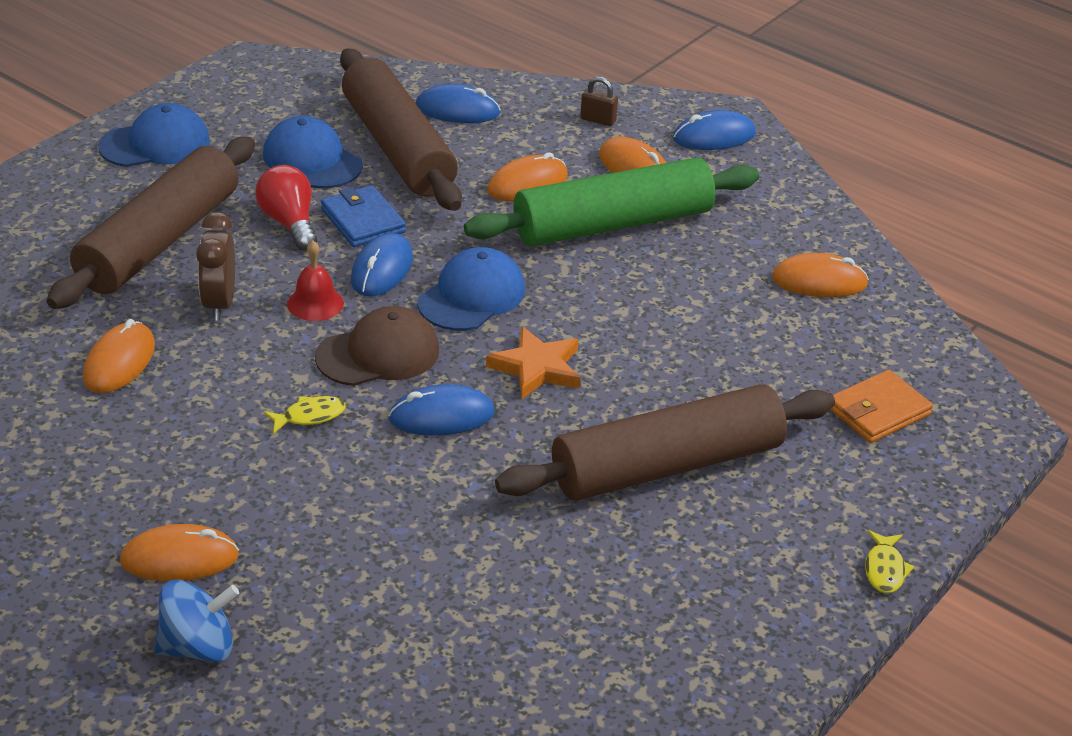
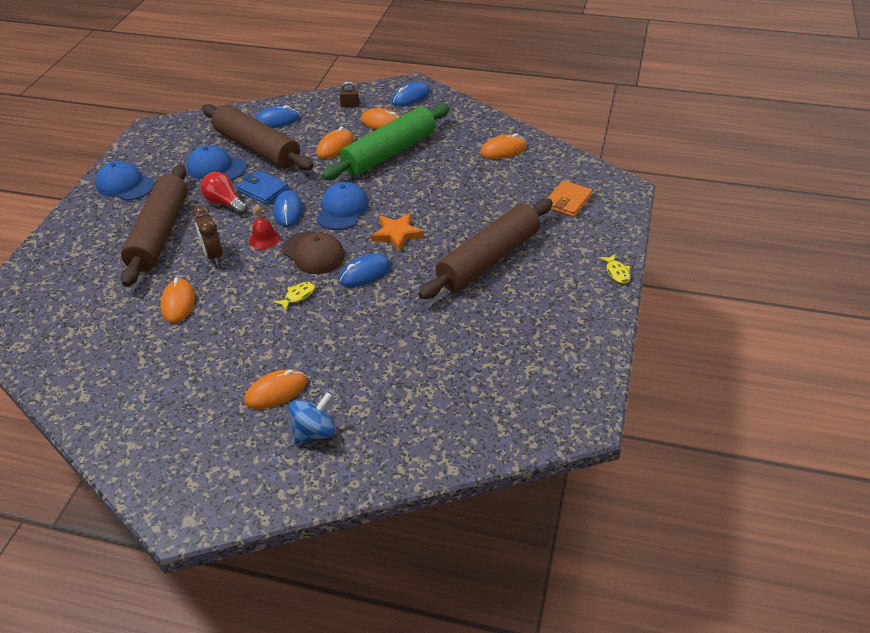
camera: 20 degrees left, 5 degrees up
blue cap [98,103,210,167] -> blue cap turned 105 degrees counterclockwise [95,161,155,201]
brown cap [315,306,439,386] -> brown cap turned 90 degrees clockwise [282,232,345,274]

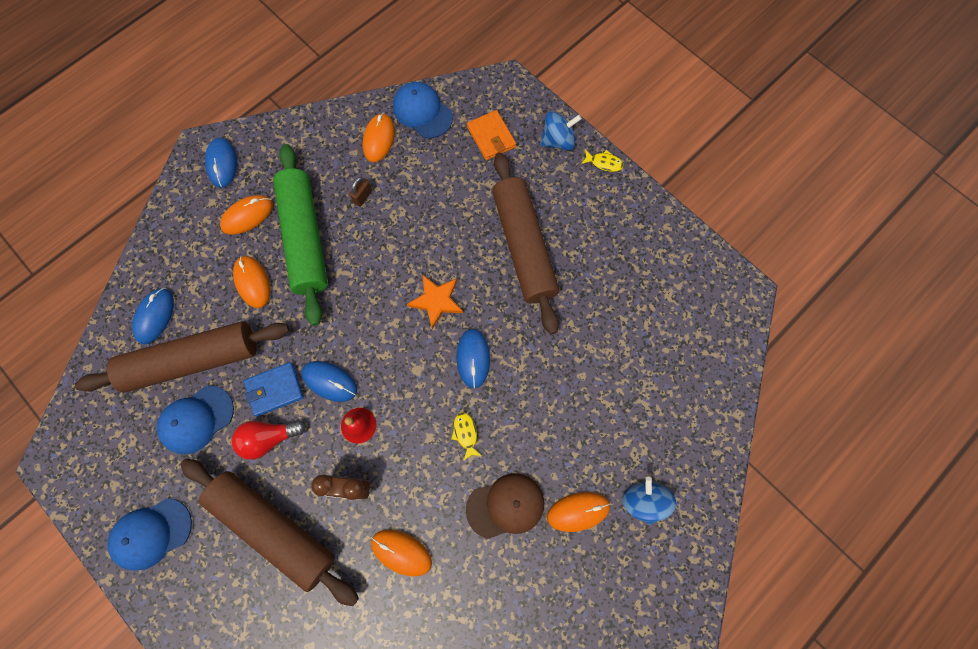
camera: 60 degrees left, 30 degrees up
orange mouse [244,369,307,409] -> orange mouse turned 75 degrees clockwise [547,492,610,532]
brown cap [282,232,345,274] -> brown cap moved to [466,473,544,539]
blue cap [316,182,369,230] -> blue cap moved to [393,82,453,138]
brown padlock [339,81,360,107] -> brown padlock moved to [349,177,372,207]
none -> blue spinning top [540,111,582,151]

